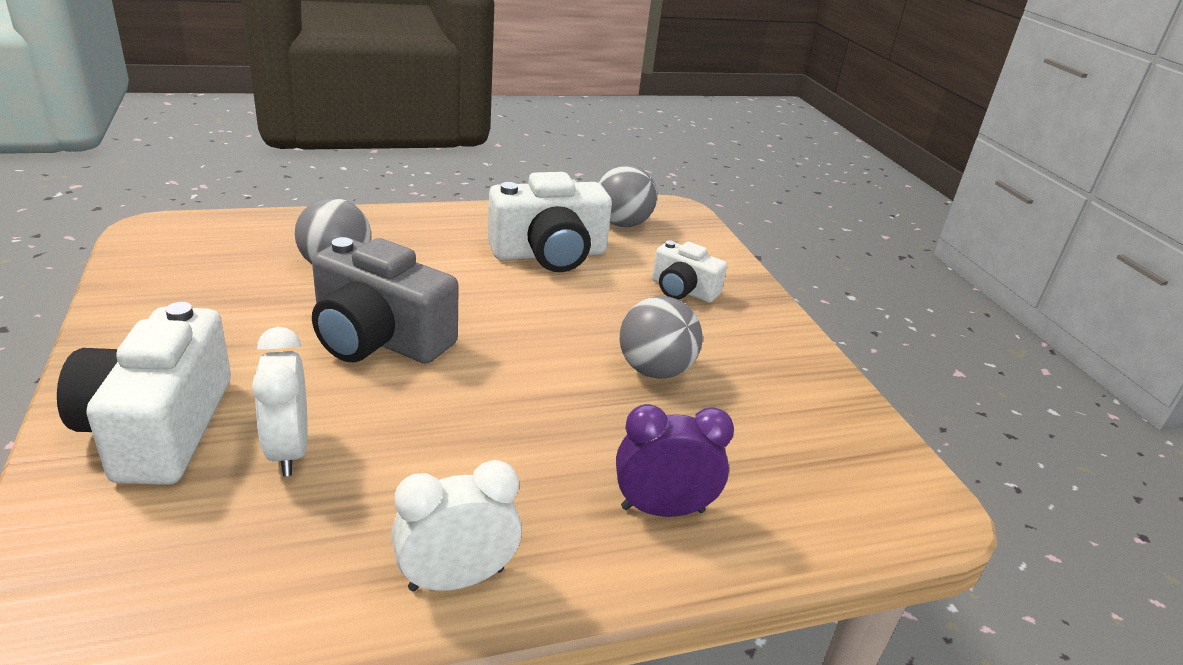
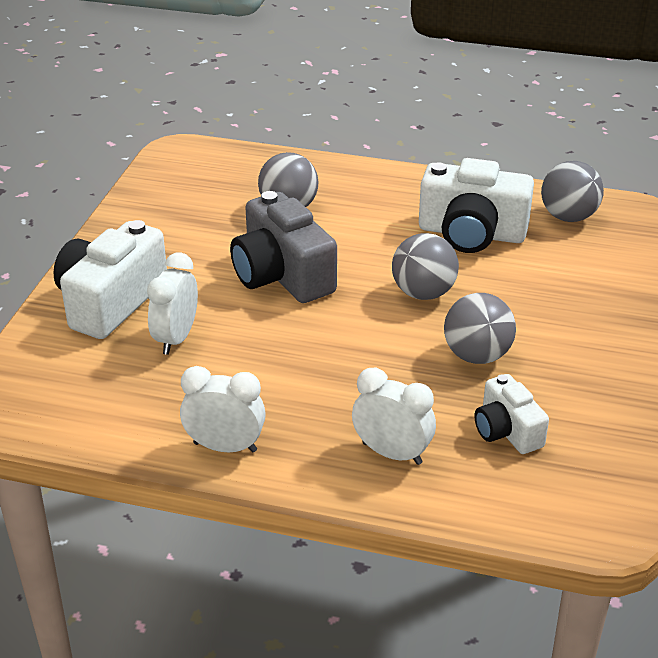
camera: 35 degrees right, 5 degrees up
purple clock [616,404,734,517] -> white clock [352,368,436,465]
white camera [652,240,727,303] -> white camera moved to [474,374,549,454]
none -> grey ball [392,233,459,300]

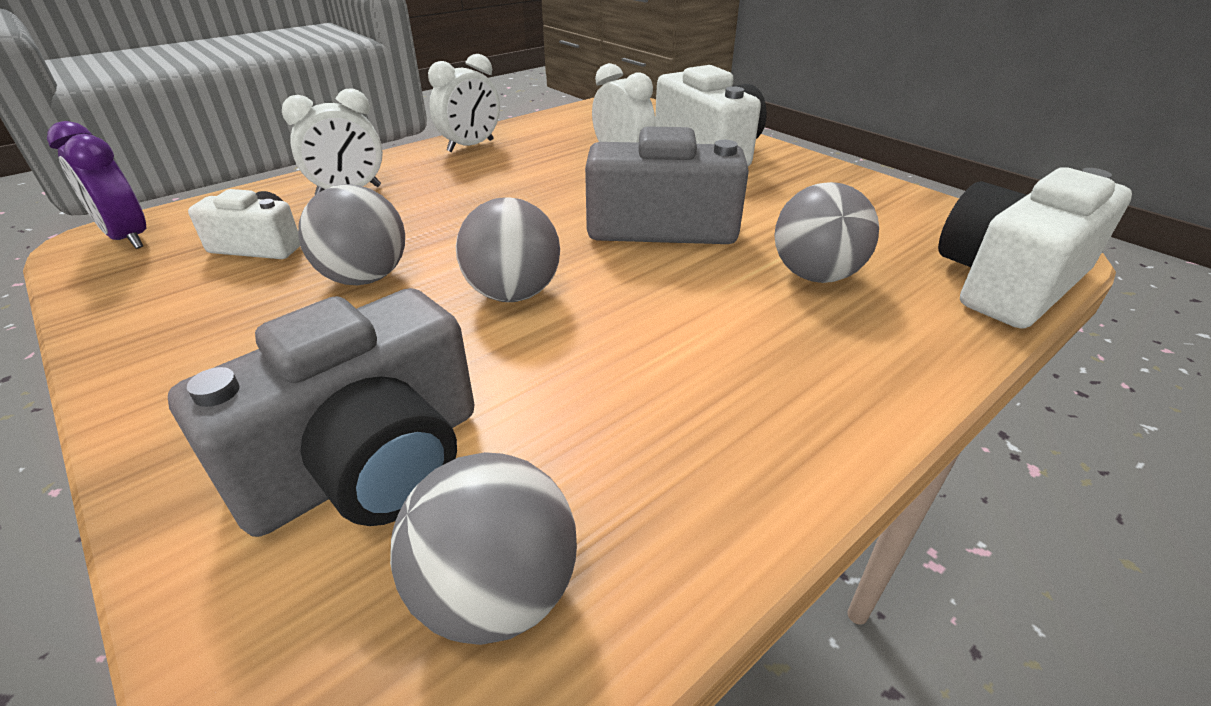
camera: 125 degrees right, 0 degrees up
white camera [419,158,534,253] -> white camera moved to [938,167,1132,329]
none -> purple clock [47,121,146,249]
none -> grey camera [168,288,475,537]

